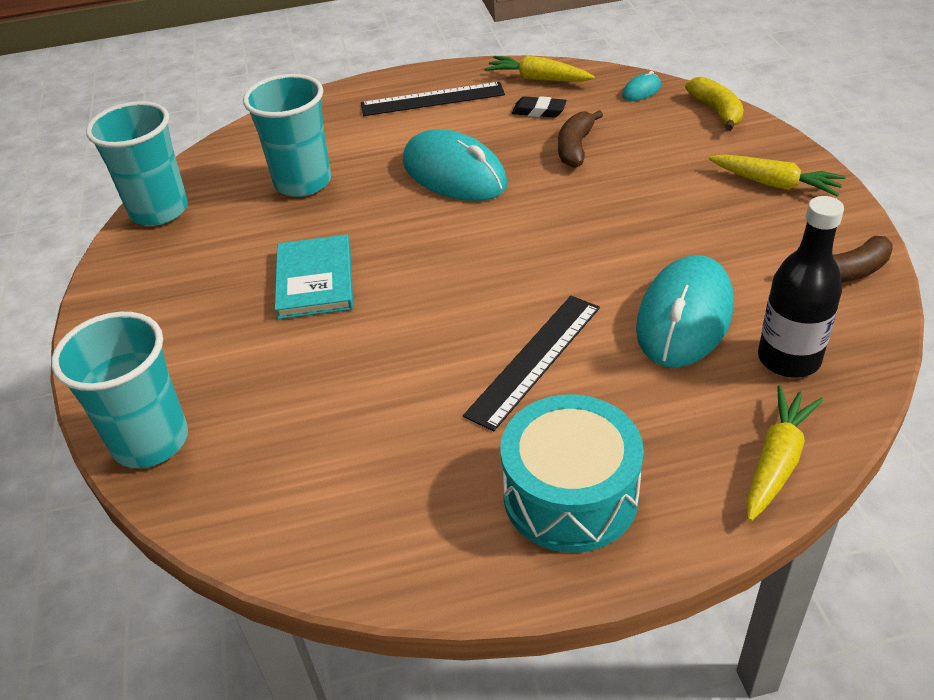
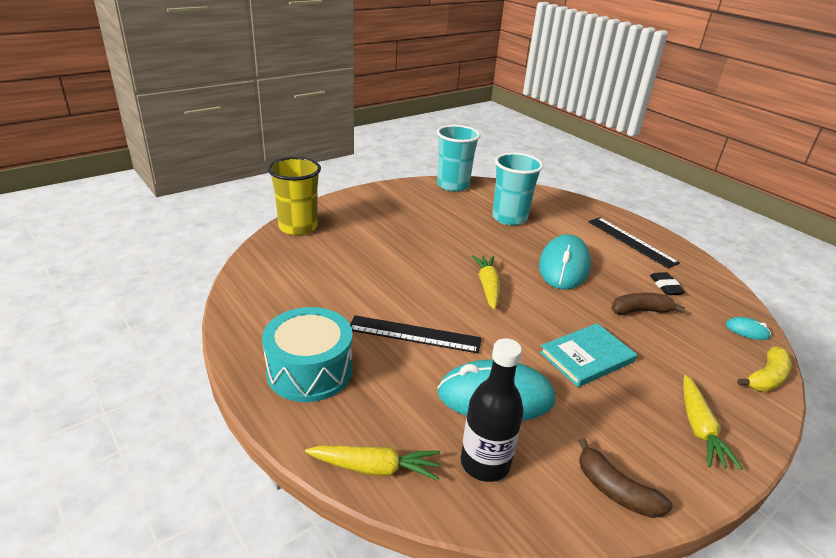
camera: 60 degrees right, 10 degrees down
turquoise cup [51,312,188,468] -> yellow cup [268,157,321,235]
turquoise book [275,234,353,319] -> turquoise book moved to [540,323,637,387]
yellow carrot [484,56,595,82] -> yellow carrot moved to [472,255,500,310]

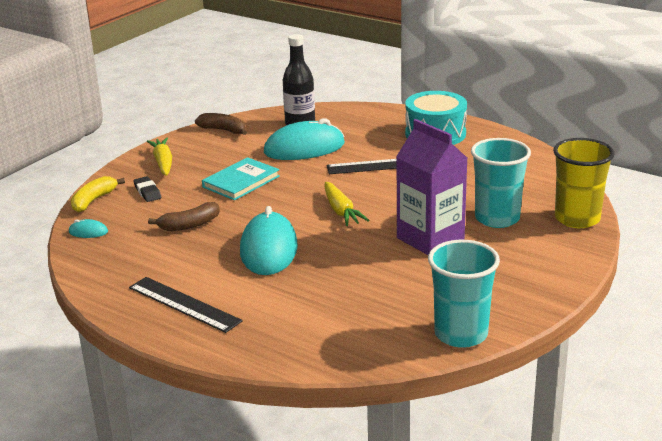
camera: 165 degrees right, 5 degrees down
yellow carrot [305,445,441,480] -> none
turquoise cup [492,153,543,226] -> turquoise cup moved to [471,138,531,228]
black eraser [650,272,685,295] -> black eraser moved to [133,176,161,202]
none -> purple carton [396,119,467,255]

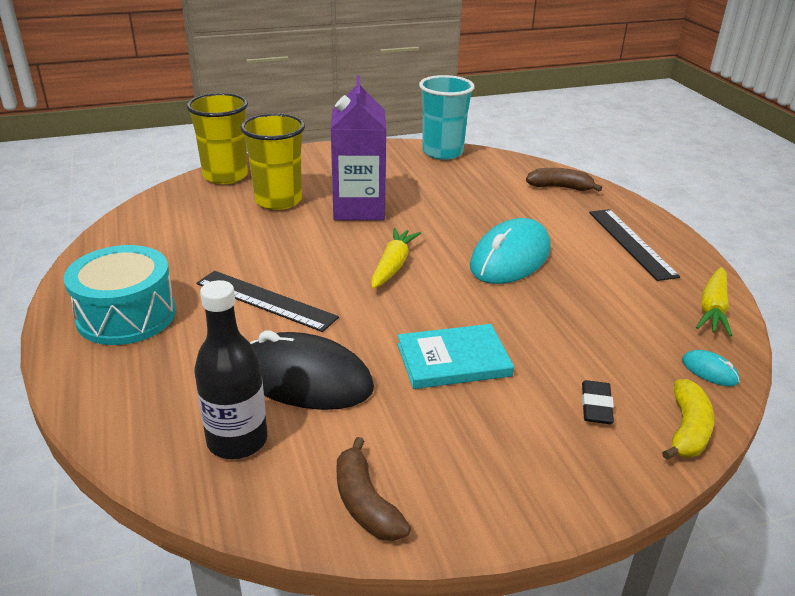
camera: 145 degrees left, 5 degrees up
yellow banana [71,176,125,213] -> yellow banana turned 45 degrees counterclockwise [662,379,715,460]
yellow carrot [147,138,172,176] -> yellow carrot moved to [696,267,732,336]
brown banana [148,202,220,231] -> brown banana moved to [526,168,602,191]
turquoise mouse [264,118,345,160] -> black mouse [250,331,374,410]
turquoise cup [471,138,531,228] -> yellow cup [240,113,305,210]

